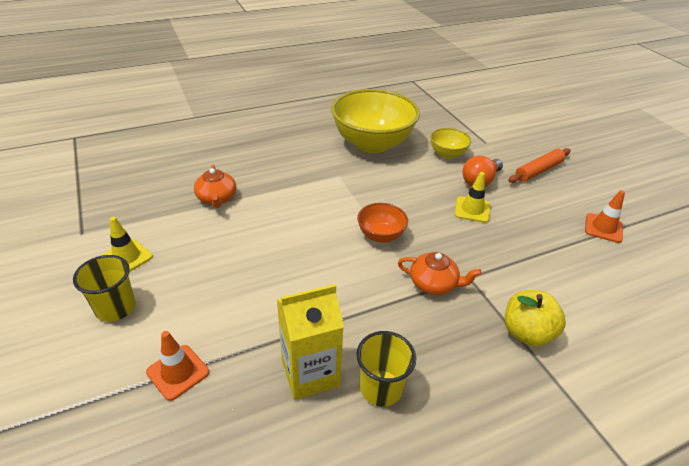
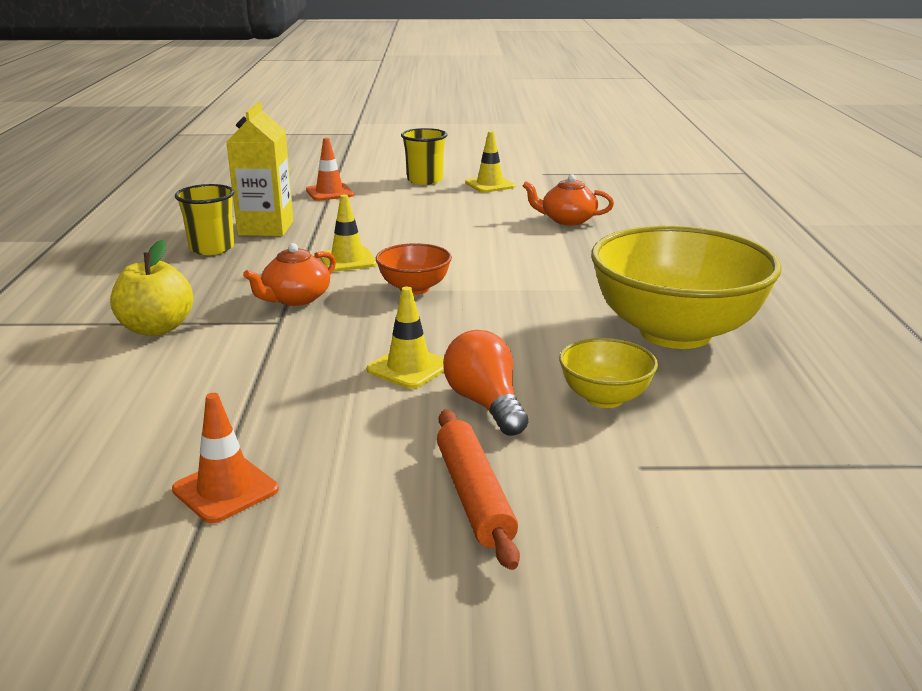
camera: 115 degrees right, 15 degrees down
none -> yellow traffic cone [321,194,377,272]

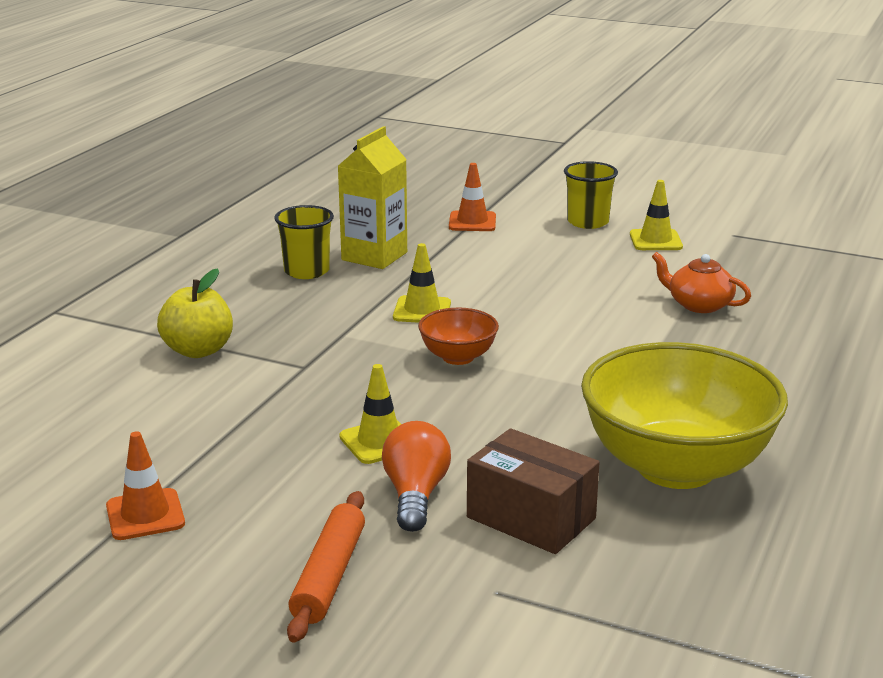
camera: 25 degrees right, 0 degrees up
orange teapot [243,243,336,306] -> none
yellow bowl [559,338,658,408] -> brown box [467,428,600,554]

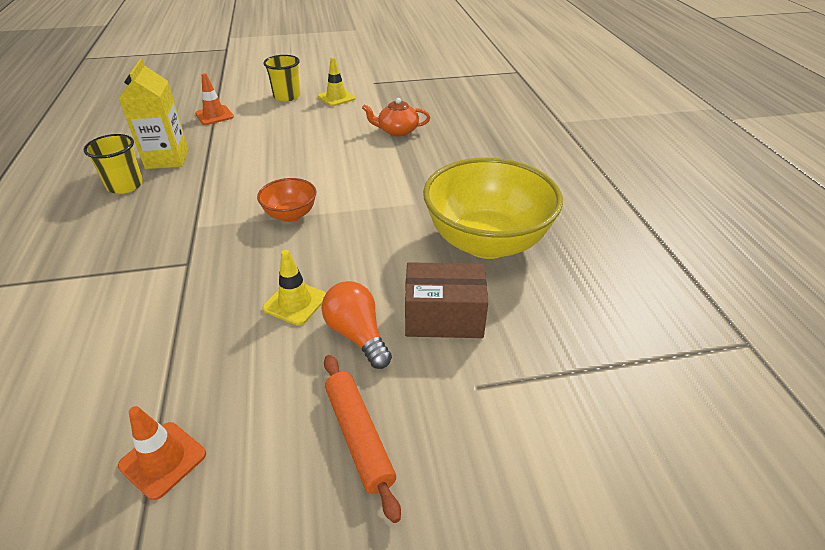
camera: 35 degrees left, 15 degrees up
yellow apple [157,268,233,358] -> none
yellow traffic cone [393,243,451,323] -> none

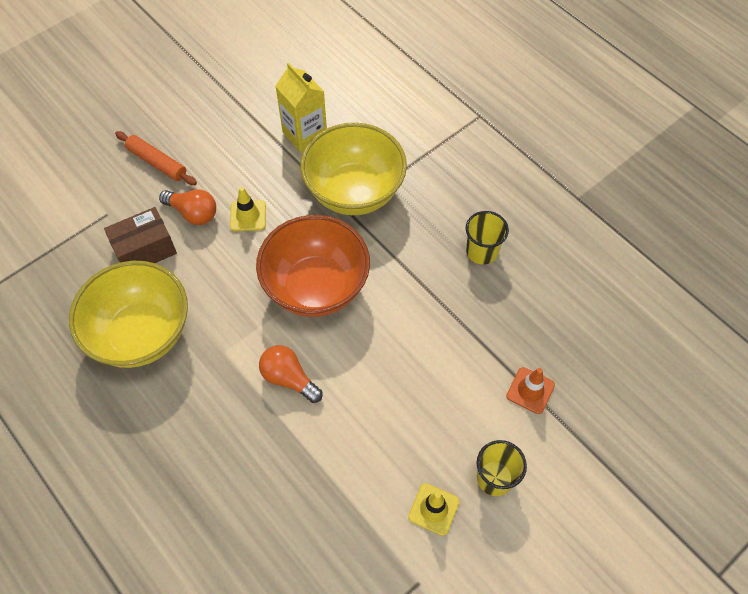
camera: 150 degrees right, 20 degrees up
orange traffic cone [118,406,206,500] -> none
yellow carton [119,59,189,169] -> yellow carton moved to [275,62,327,153]
orange bowl [257,178,316,222] -> orange bowl [256,215,370,317], size x2.14
orange teapot [362,98,430,136] -> none
none -> orange light bulb [259,345,323,403]
none -> yellow bowl [300,123,407,215]

